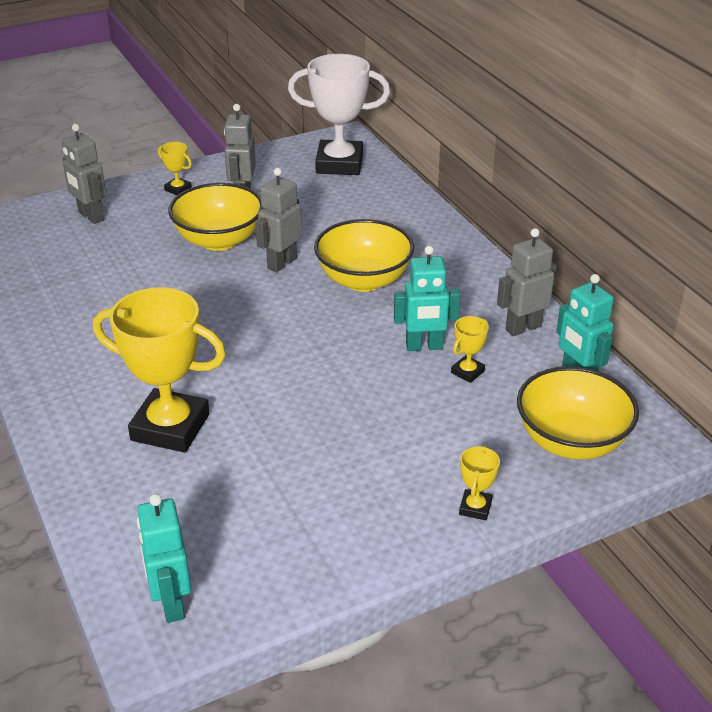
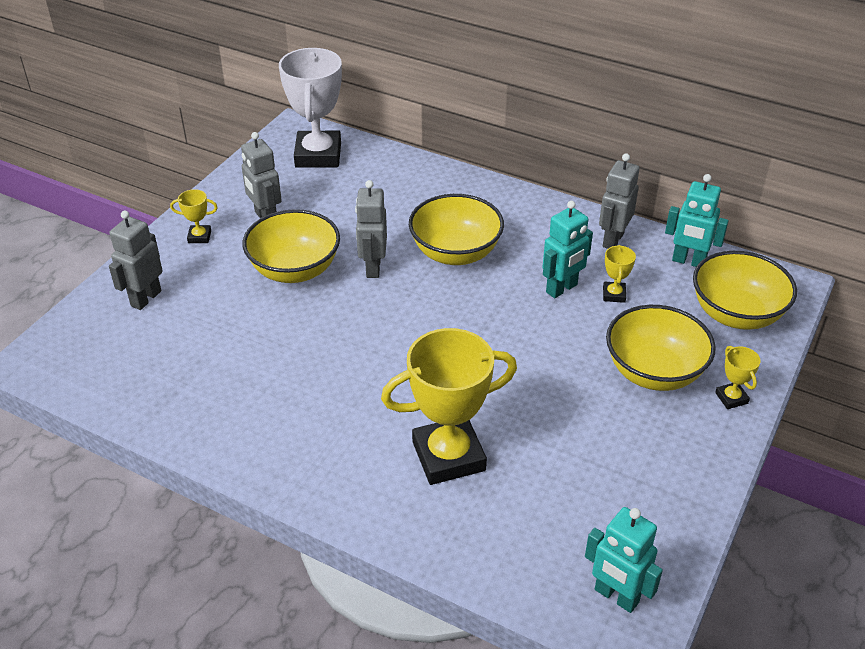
camera: 35 degrees left, 5 degrees up
grey robot [62,124,107,224] -> grey robot turned 105 degrees clockwise [109,210,163,310]
white trophy [288,54,390,175] -> white trophy turned 60 degrees counterclockwise [279,48,342,168]
none -> yellow bowl [606,305,716,391]

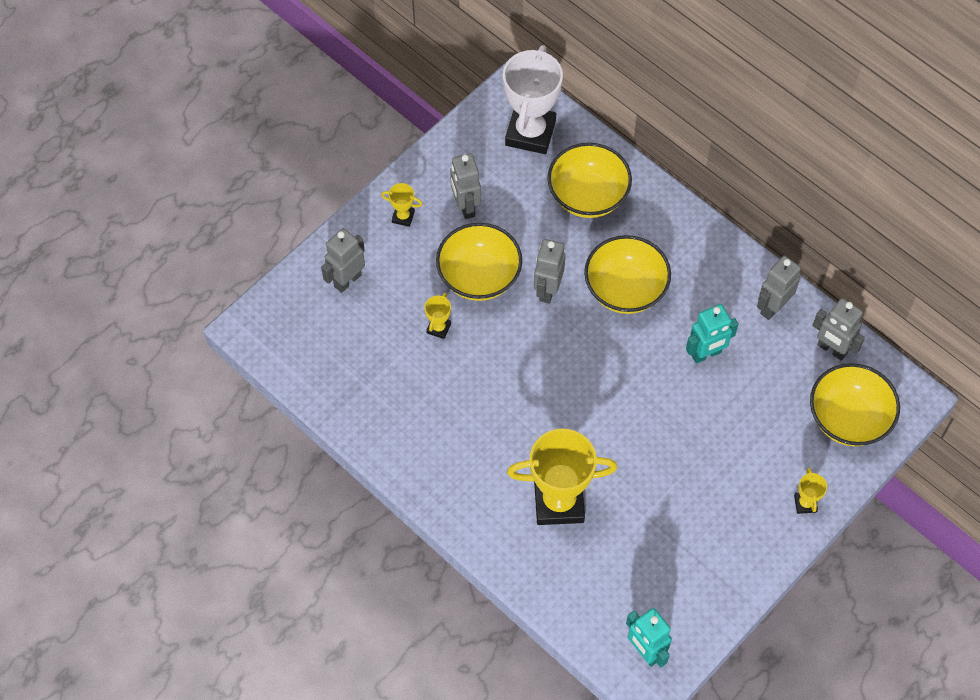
camera: 15 degrees right, 20 degrees up
yellow trophy [603,245,636,303] -> yellow trophy moved to [424,293,451,339]
yellow bowl [606,305,716,391] -> yellow bowl moved to [547,143,632,218]
turquoise robot [665,174,729,267] -> grey robot [812,298,865,361]

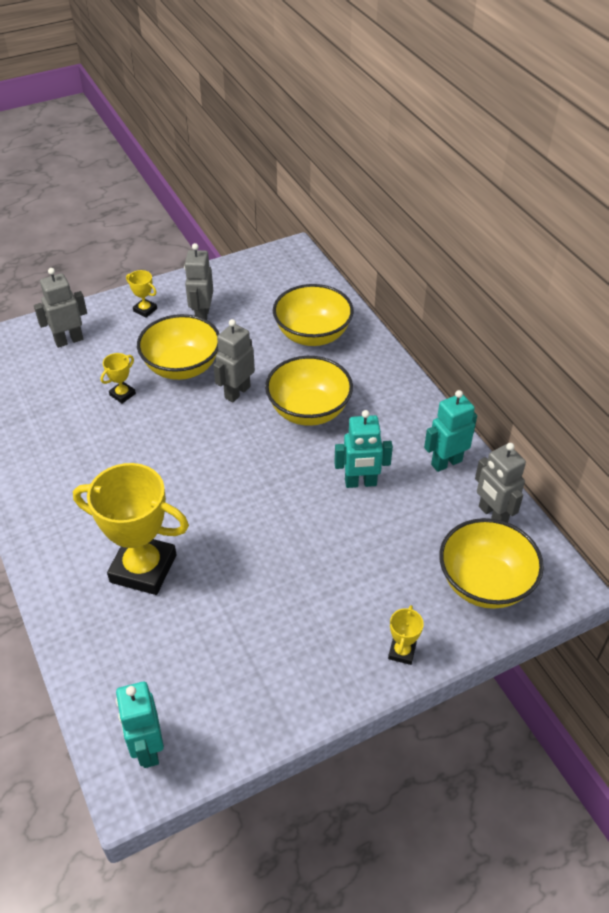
camera: 20 degrees right, 15 degrees down
white trophy [503,45,563,154] -> none
grey robot [757,256,801,320] -> turquoise robot [424,390,477,472]

